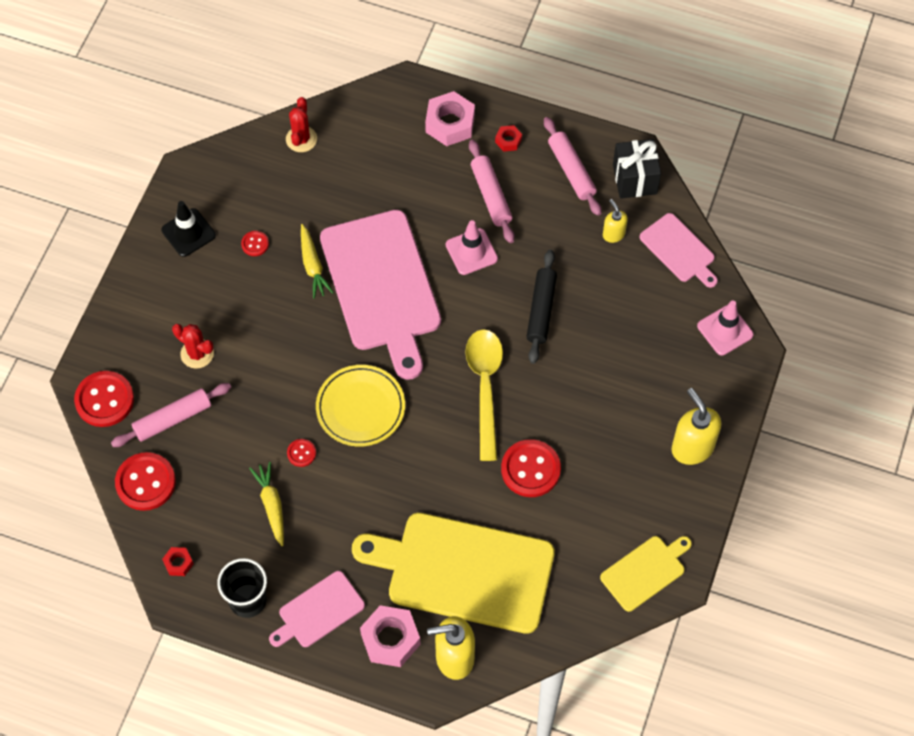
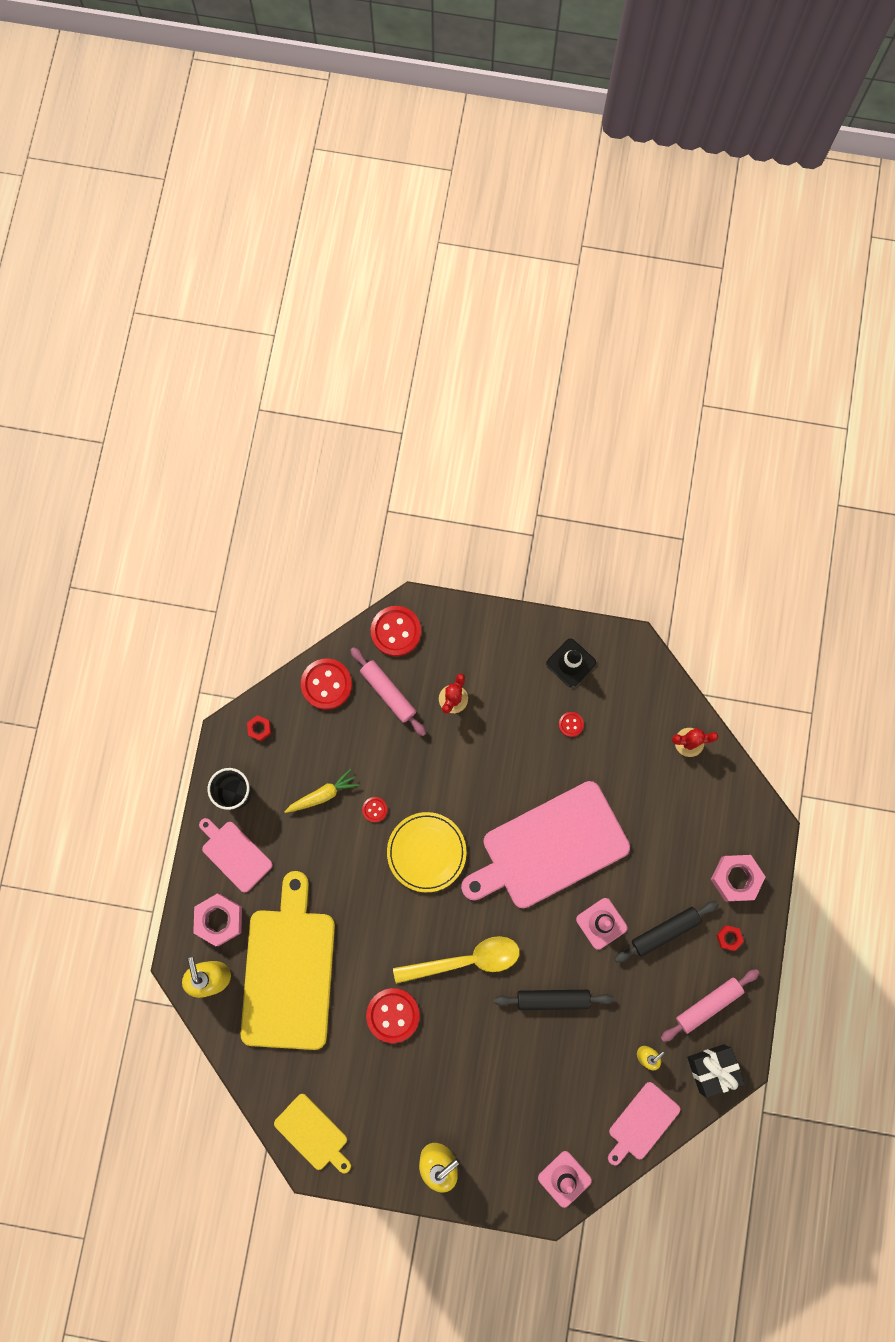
camera: 80 degrees right, 15 degrees up
yellow carrot [301,224,334,299] -> none
pink rolling pin [469,139,515,243] -> black rolling pin [614,901,719,962]

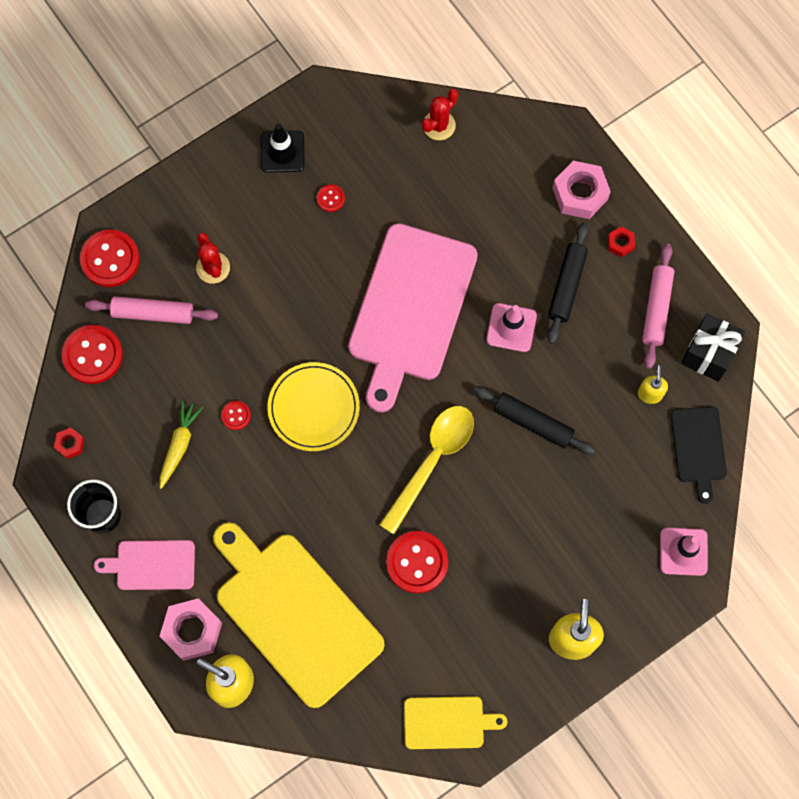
camera: 45 degrees left, 5 degrees down
black rolling pin [494,990,614,1010] -> black rolling pin turned 75 degrees clockwise [473,386,595,455]
pink cutting board [608,1082,680,1166] -> black cutting board [671,406,727,504]

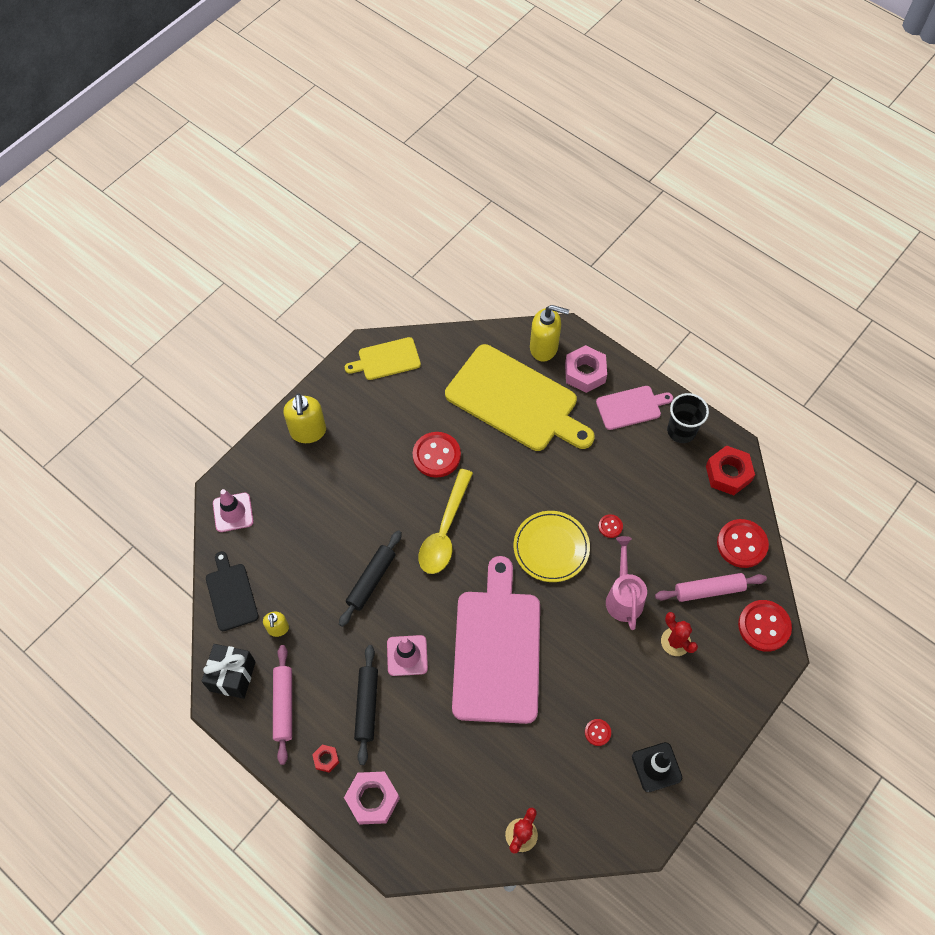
camera: 165 degrees right, 10 degrees down
red nut [54,428,84,459] -> red nut [706,445,755,495], size x1.98
yellow carrot [160,401,203,489] -> none
black rolling pin [473,386,595,455] -> black rolling pin turned 75 degrees counterclockwise [339,530,402,627]
none -> pink watering can [606,536,647,630]

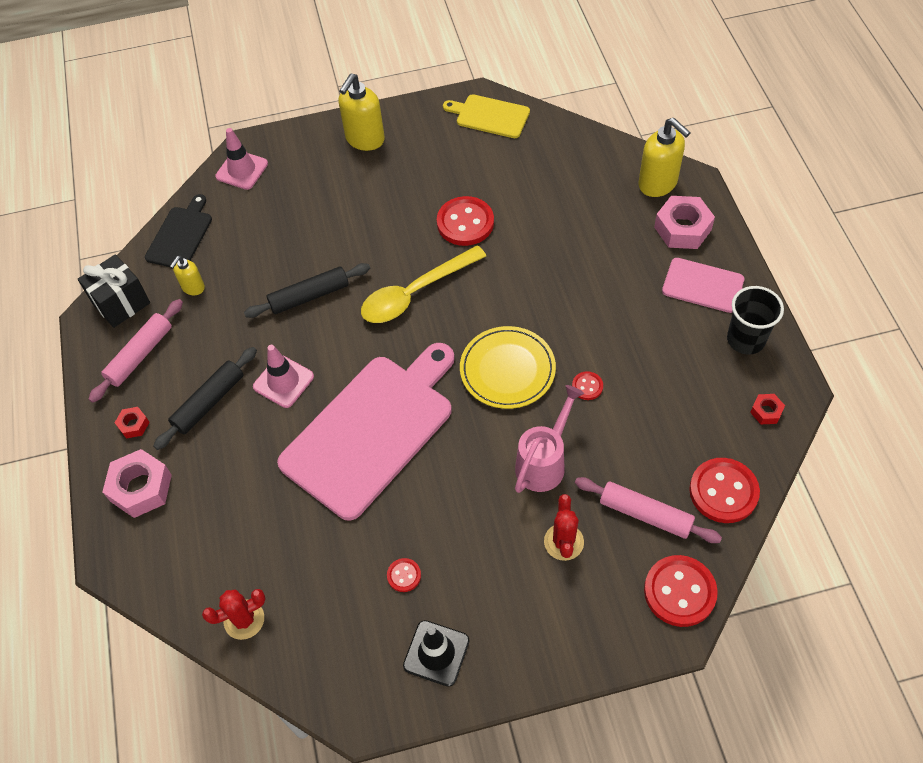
camera: 40 degrees right, 5 degrees down
yellow cutting board [445,344,595,451] -> none
red nut [706,445,755,495] -> red nut [750,394,785,424], size x0.51

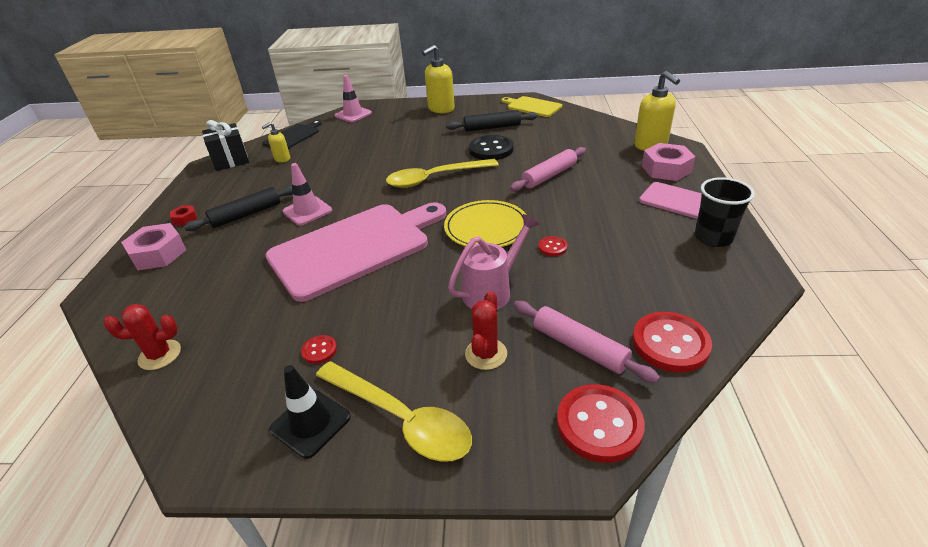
camera: 15 degrees right, 20 degrees down
pink rolling pin [89,299,183,403] -> pink rolling pin moved to [510,147,586,192]
black rolling pin [244,263,370,318] -> black rolling pin moved to [446,110,538,132]
red button [437,196,494,246] -> black button [469,135,514,160]
red nut [750,394,785,424] -> none
none -> yellow spoon [316,361,472,462]

